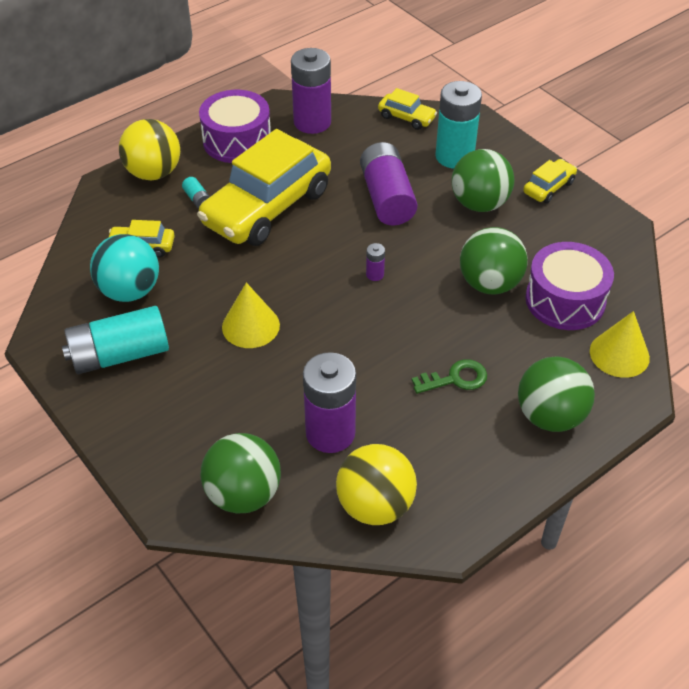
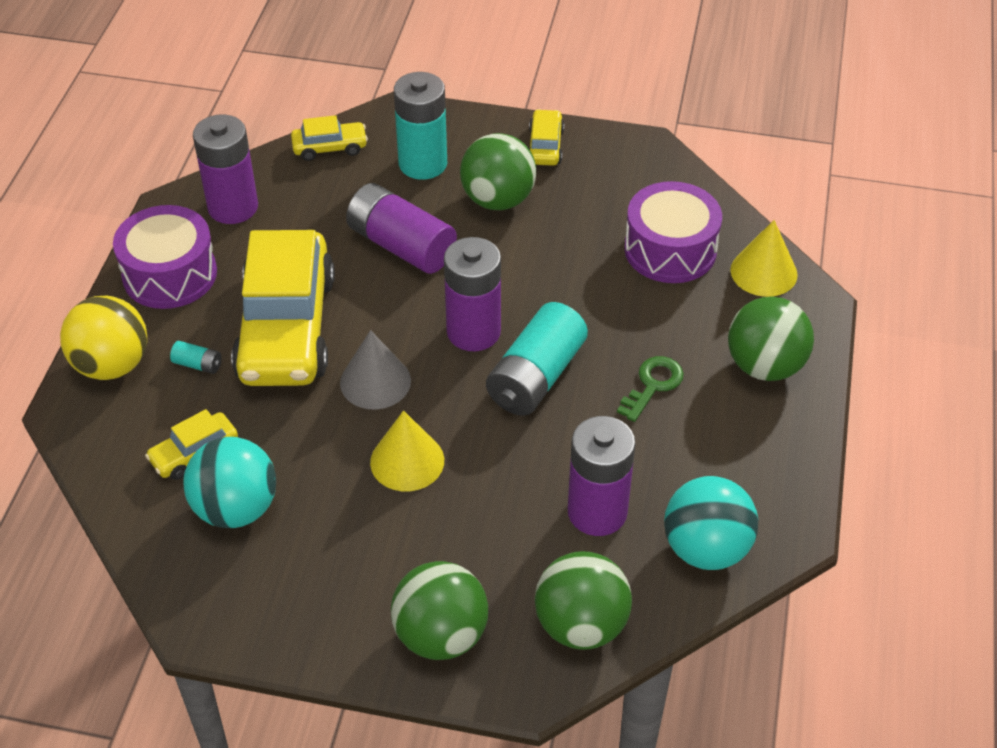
camera: 40 degrees left, 0 degrees up
turquoise battery [62,306,169,374] -> turquoise battery moved to [486,302,588,416]
yellow ball [336,444,417,525] -> turquoise ball [664,476,758,570]
purple battery [366,243,385,281] -> purple battery [444,237,501,351], size x2.41
green ball [460,227,528,295] -> green ball moved to [391,561,488,660]
none -> grey cone [340,330,411,409]

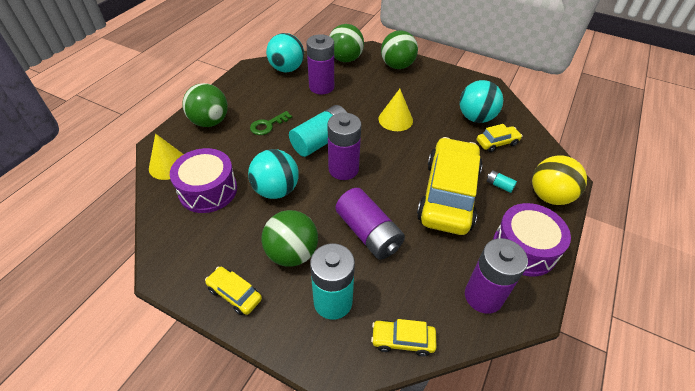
camera: 165 degrees left, 0 degrees up
grey cone [340,330,411,409] -> none
yellow car [528,109,564,166] -> yellow car turned 105 degrees clockwise [205,267,262,315]
none -> turquoise ball [248,149,299,199]

